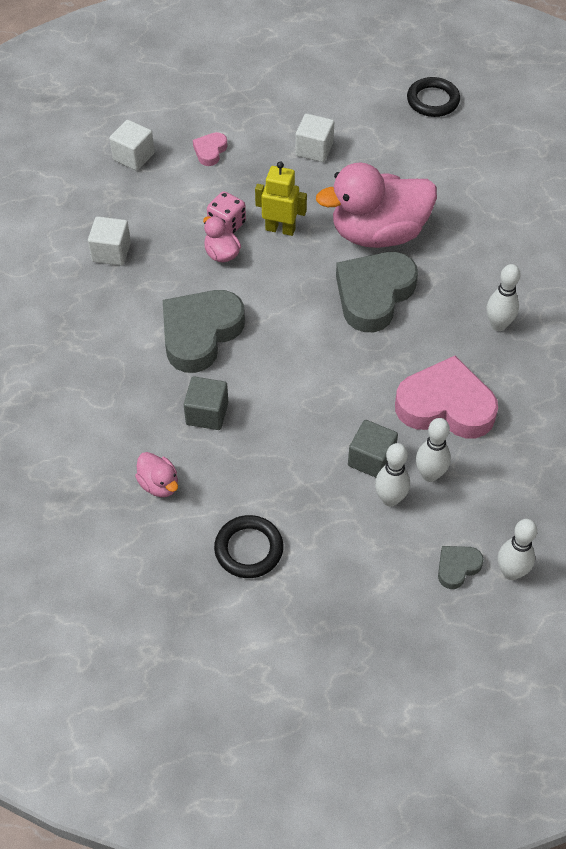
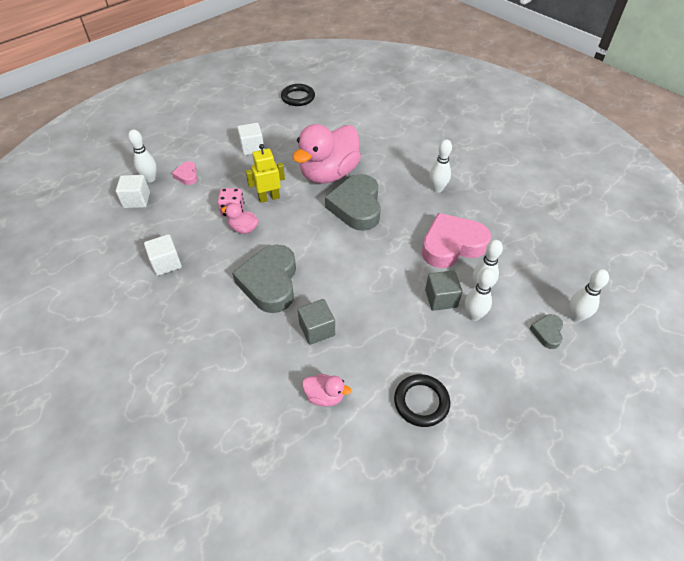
camera: 35 degrees left, 5 degrees down
none -> white bowling pin [128,130,157,183]

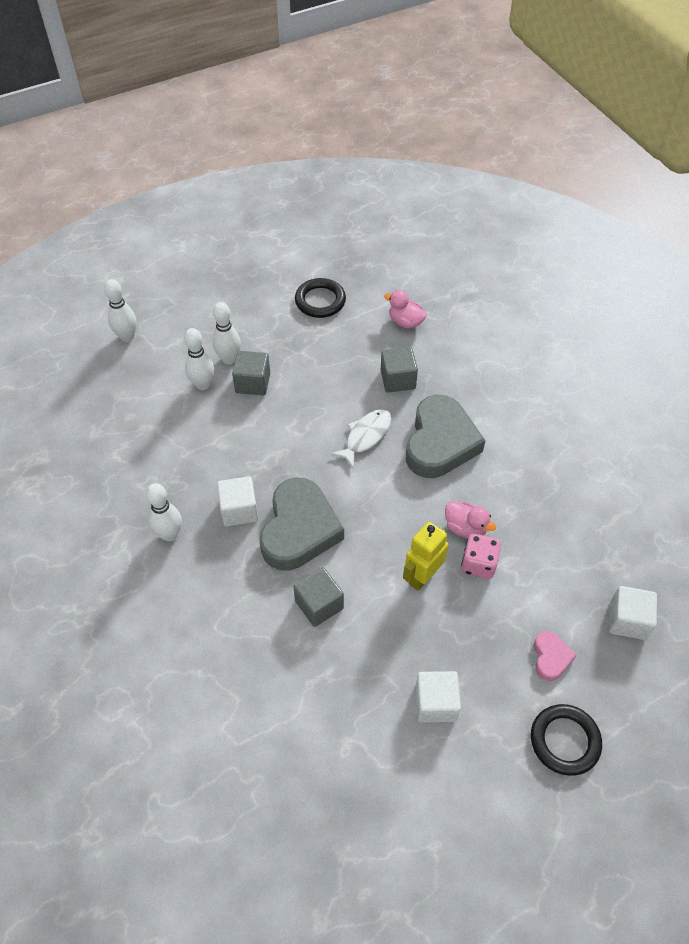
camera: 165 degrees left, 5 degrees up
white bowling pin [128,130,157,183] -> none
white cube [144,234,182,276] -> white cube moved to [217,476,258,526]
yellow robot [246,144,285,203] -> yellow robot turned 135 degrees clockwise [403,522,448,591]
black ring [281,84,315,106] -> black ring moved to [531,704,602,776]
pink duck [292,124,361,184] -> grey cube [293,567,344,627]
pink heart [422,213,491,268] -> none
grey heart [530,314,563,349] -> none
none -> white fish [331,409,392,468]

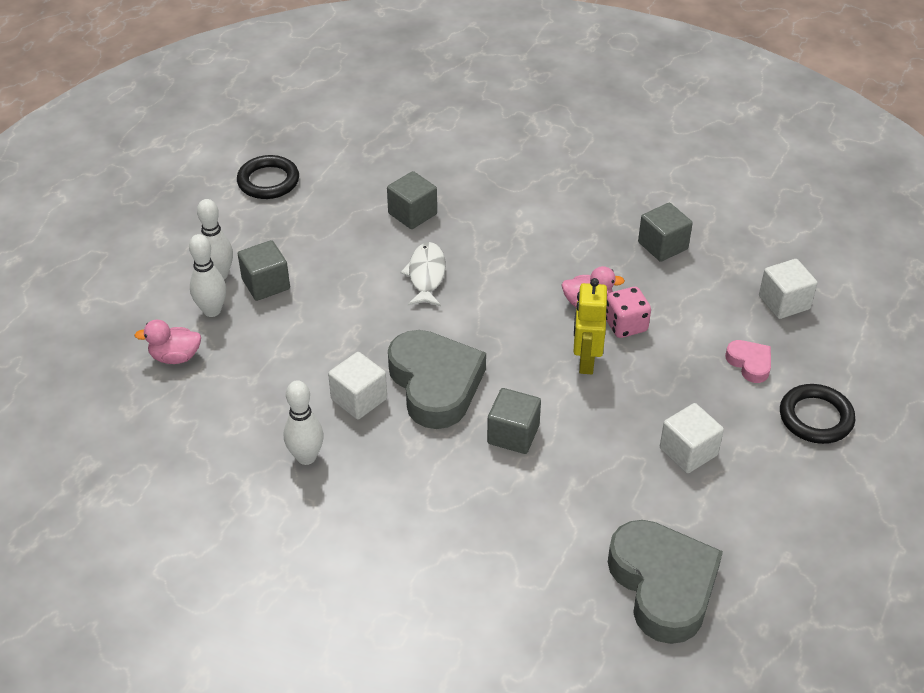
camera: 35 degrees left, 10 degrees down
white bowling pin [104,279,137,342] -> none
pink duck [384,290,427,328] -> pink duck moved to [134,320,201,364]
grey heart [406,395,486,478] -> grey heart moved to [608,520,723,644]
none -> grey cube [638,203,693,262]

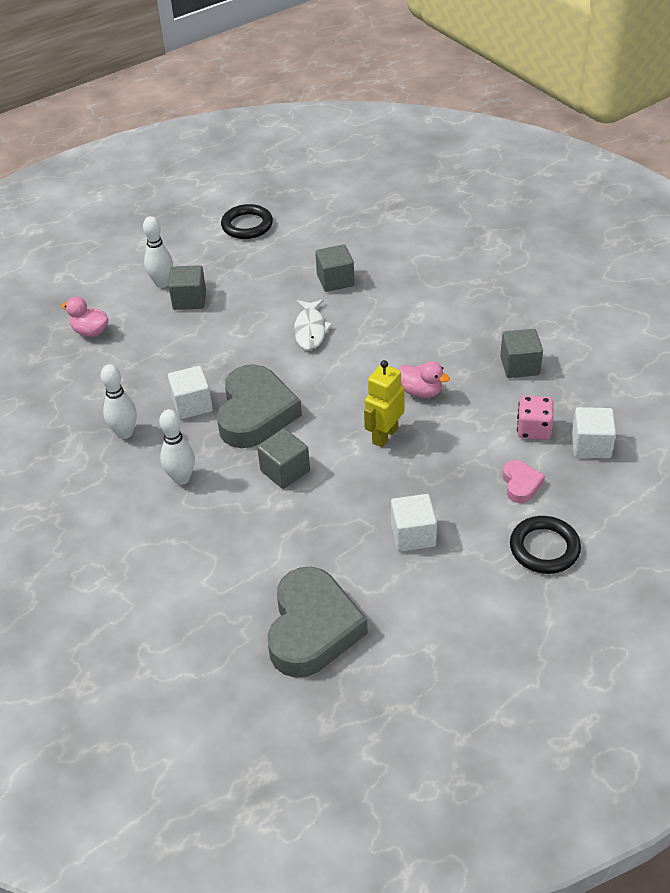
camera: 30 degrees right, 0 degrees up
white bowling pin [189,234,226,317] -> white bowling pin moved to [159,409,195,485]
white fish [400,242,446,306] -> white fish turned 150 degrees clockwise [294,299,333,350]
pink dice [606,287,651,338] -> pink dice moved to [517,396,554,440]

